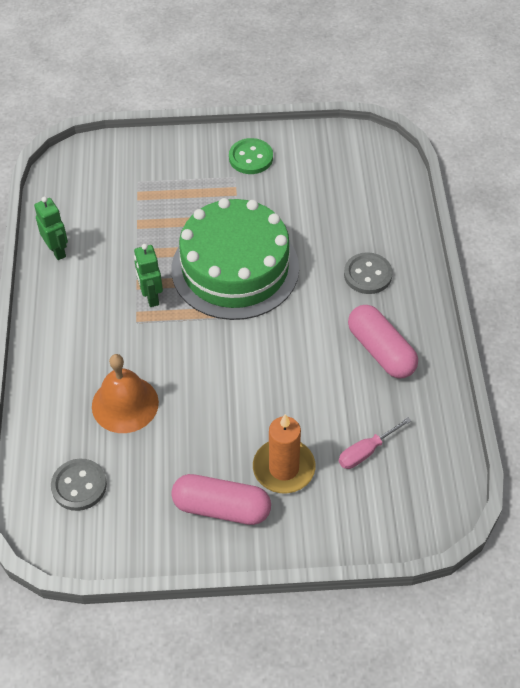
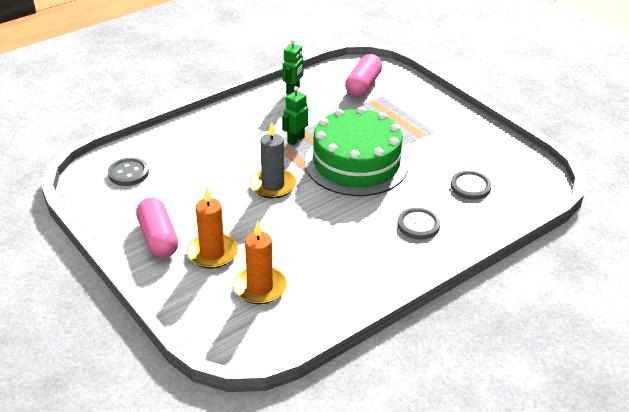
camera: 55 degrees right, 15 degrees down
orange bell [92,354,159,433] -> none
green button [229,138,273,174] -> none
pink screwdriver [339,417,412,469] -> orange candle [233,221,287,304]
pink capsule [348,305,418,378] -> pink capsule moved to [345,54,382,97]
none -> grey candle [250,122,296,198]
none -> grey button [451,171,492,200]

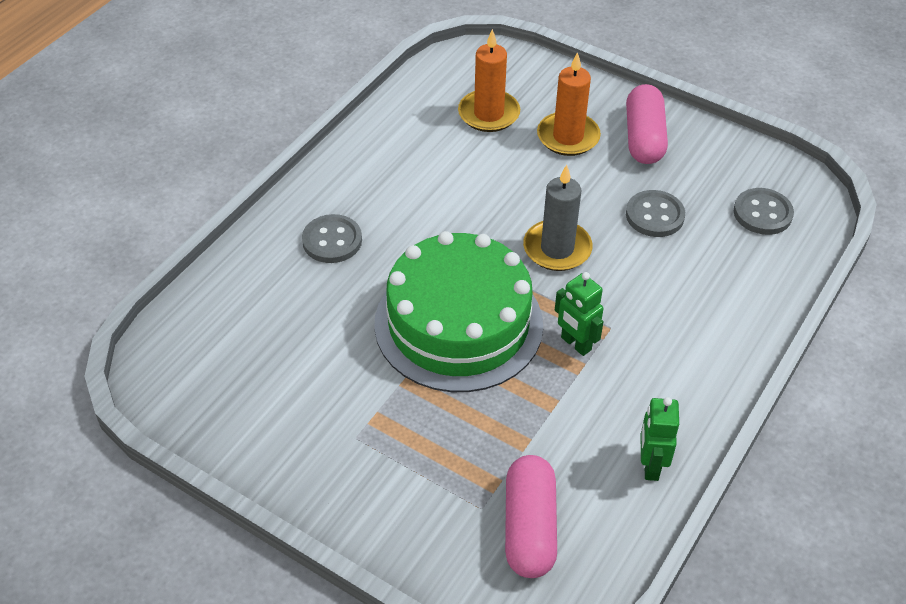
camera: 160 degrees right, 10 degrees up
pink capsule [136,198,178,258] -> pink capsule turned 45 degrees clockwise [626,84,668,164]
green robot [282,86,308,145] -> green robot turned 120 degrees clockwise [555,272,604,356]
grey button [451,171,492,200] -> grey button moved to [626,190,685,237]

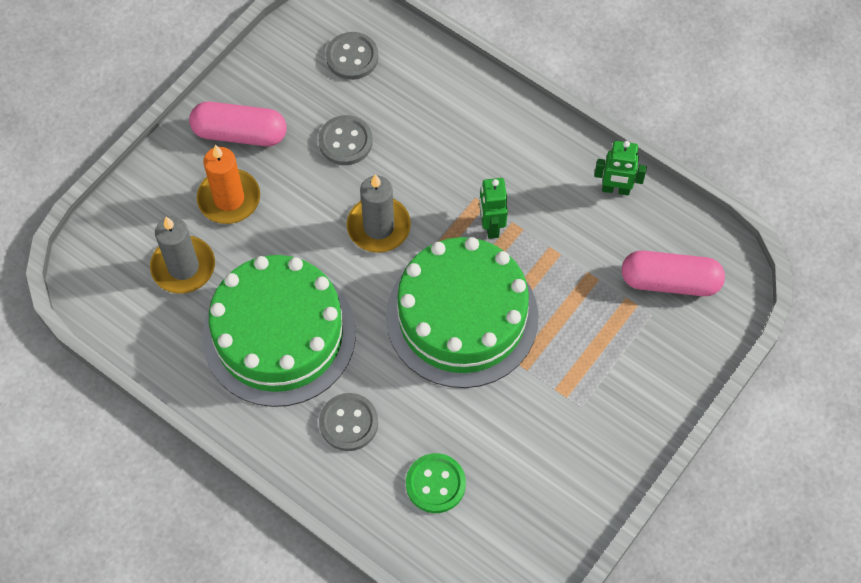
camera: 85 degrees left, 15 degrees up
orange candle [458,29,520,132] -> grey candle [150,217,215,294]
green robot [555,272,604,356] -> green robot turned 120 degrees clockwise [479,178,508,239]
none -> green cake [203,255,356,407]
none -> green button [406,453,466,513]

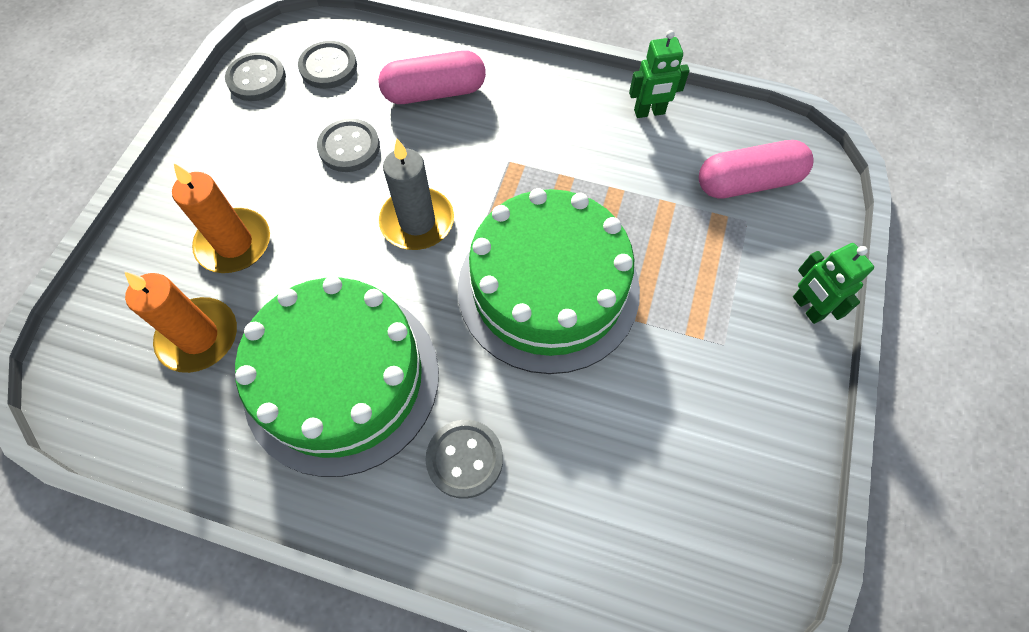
camera: 20 degrees left, 0 degrees up
grey candle [150,217,215,294] -> orange candle [124,271,237,373]
pink capsule [189,102,287,146] -> pink capsule moved to [378,50,486,104]
green button [406,453,466,513] -> none
green robot [479,178,508,239] -> green robot moved to [793,243,874,324]
none -> grey button [225,52,286,101]

